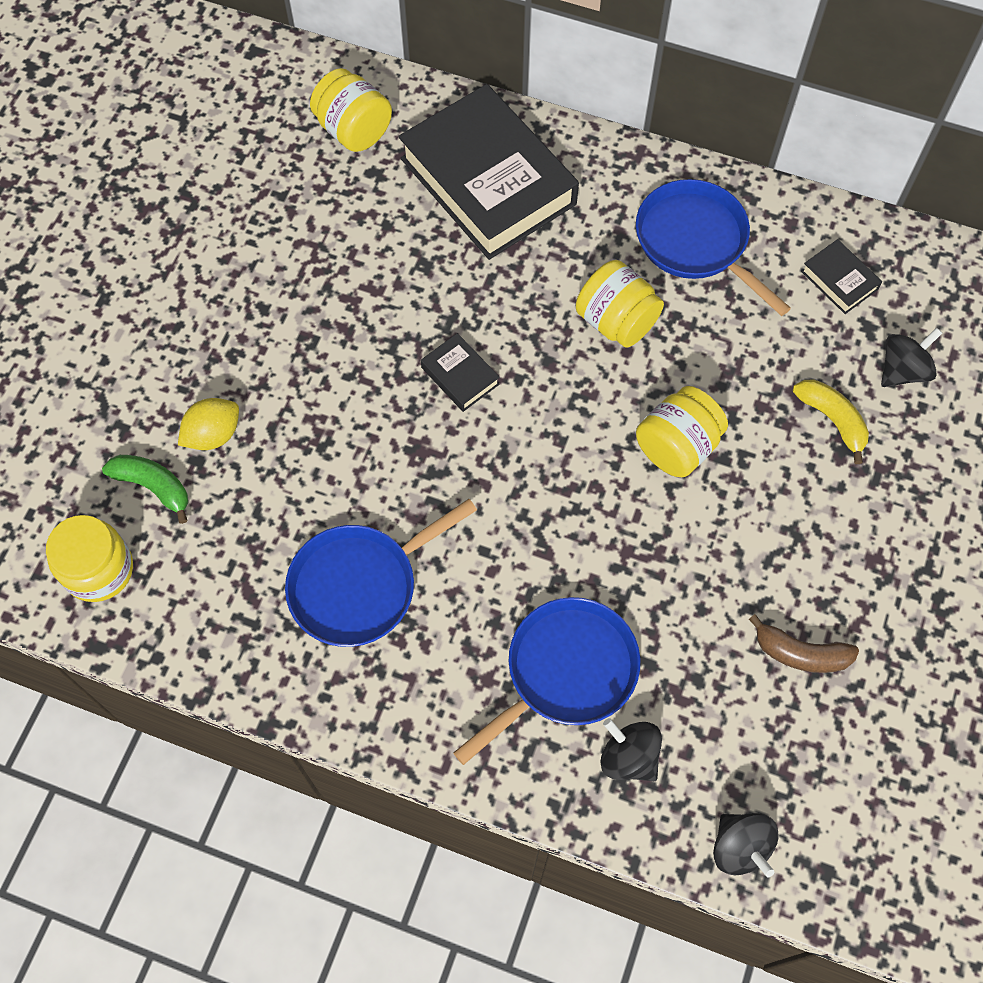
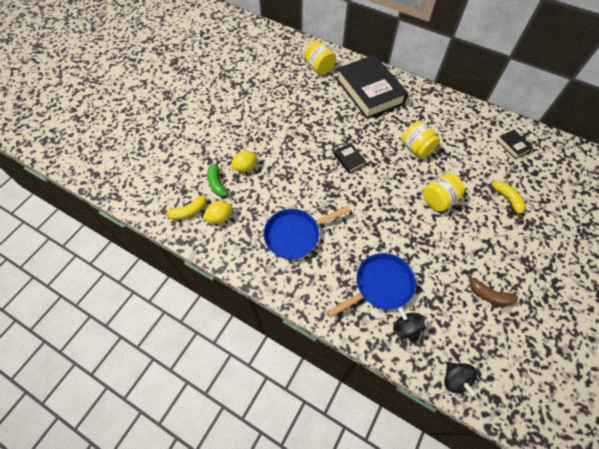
camera: 10 degrees right, 5 degrees down
yellow jar [46,515,133,602] -> yellow banana [161,195,207,220]
green banana [102,455,188,524] -> green banana turned 150 degrees counterclockwise [207,160,228,197]
blue pan [636,179,791,316] -> none
black spinning top [881,328,942,387] -> none
none -> yellow lemon [203,201,233,224]

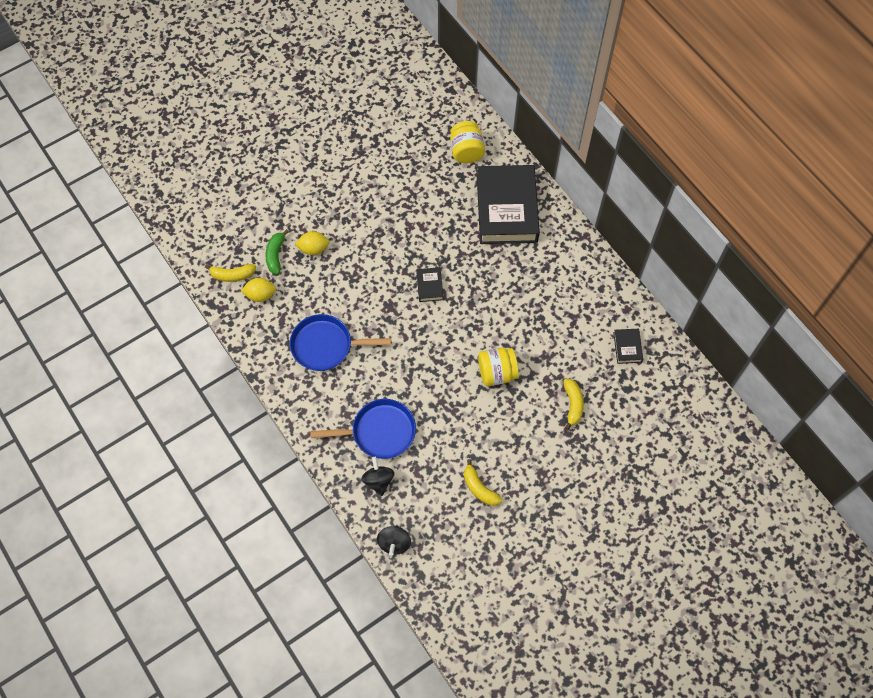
camera: 25 degrees right, 5 degrees up
yellow jar [402,121,440,158] -> none
brown banana [467,274,518,306] -> yellow banana [464,459,502,506]

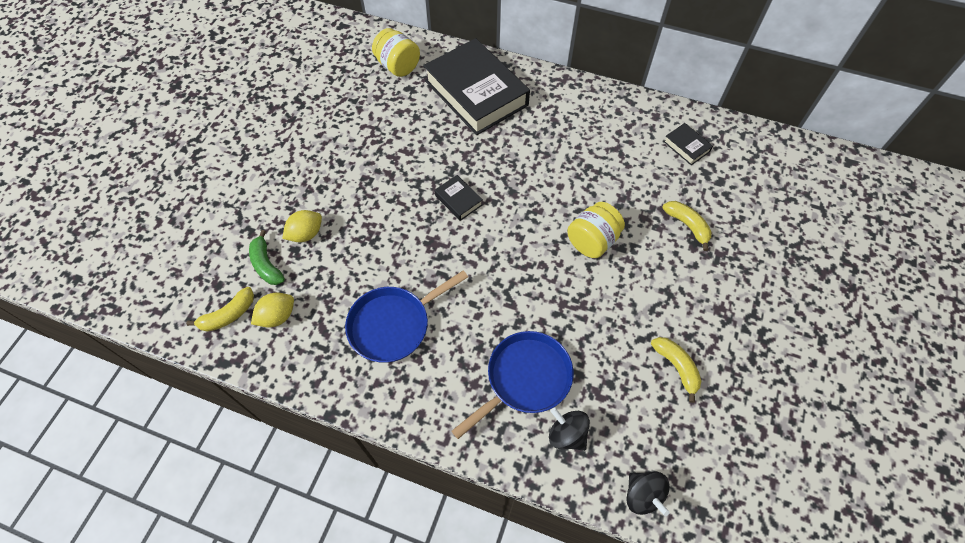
camera: 35 degrees left, 5 degrees down
yellow banana [464,459,502,506] -> yellow banana turned 135 degrees counterclockwise [651,337,701,403]

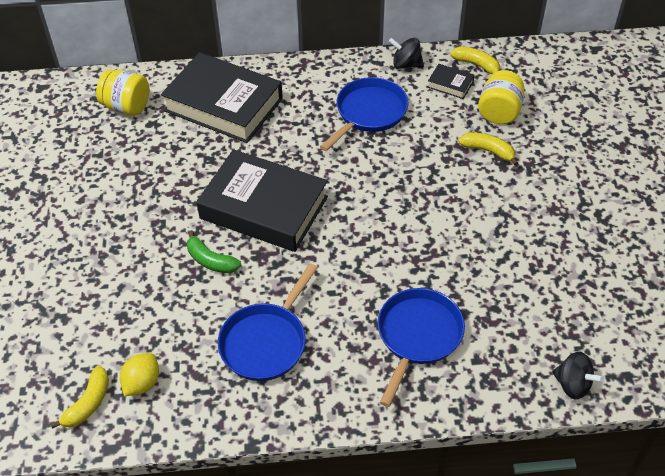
camera: 25 degrees left, 10 degrees down
green banana [249,230,285,285] -> green banana moved to [187,230,241,273]
yellow lemon [282,210,322,242] -> none
black book [435,175,483,221] -> black book [197,149,328,252], size x2.45
black spinning top [549,407,590,451] -> black spinning top moved to [389,37,424,68]
yellow jar [567,202,625,258] -> yellow jar moved to [478,70,524,124]
yellow banana [651,337,701,403] -> yellow banana moved to [450,47,500,74]
none -> blue pan [320,77,408,151]

